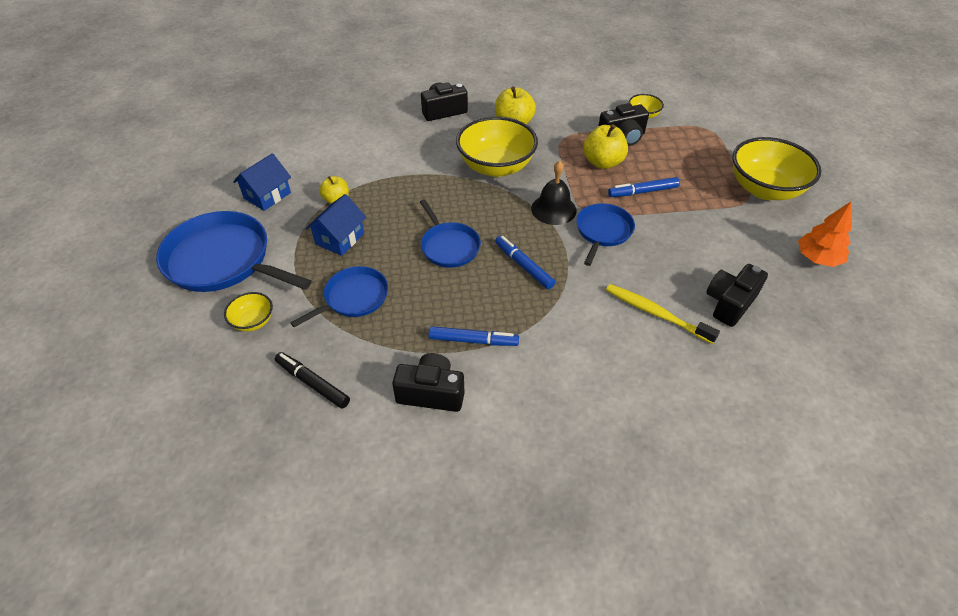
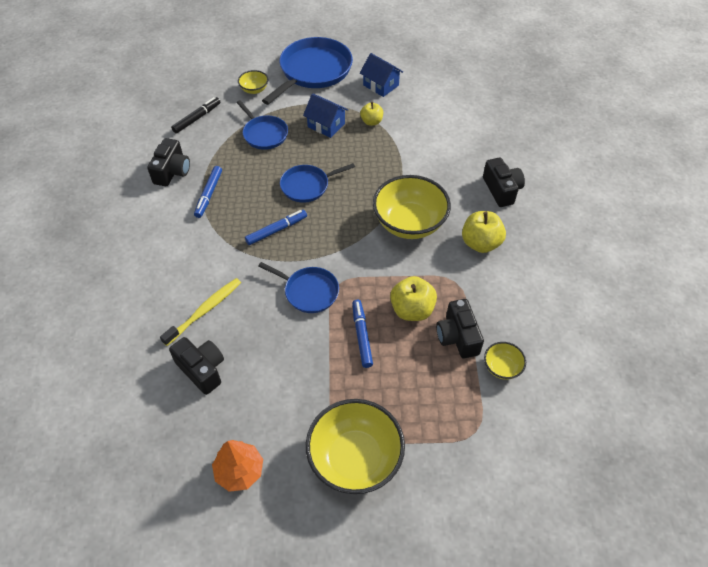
camera: 95 degrees right, 5 degrees up
black bell [531,161,577,225] -> none

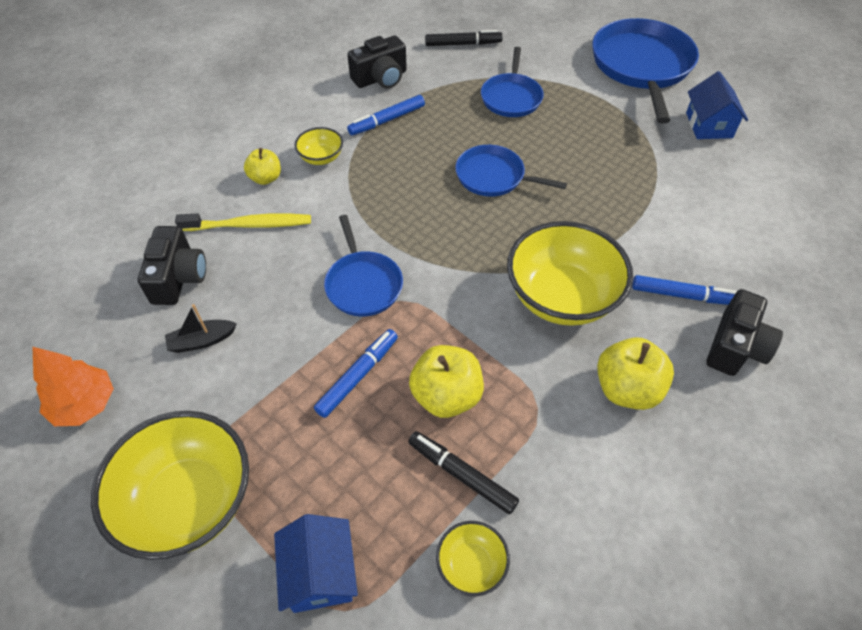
camera: 45 degrees right, 0 degrees up
yellow bowl [238,70,268,94] -> yellow bowl moved to [295,127,343,165]
blue marker [245,210,307,245] -> blue marker moved to [632,275,737,305]
blue pan [262,37,353,105] -> blue pan turned 75 degrees counterclockwise [592,18,699,124]
blue house [303,93,348,138] -> blue house moved to [274,514,358,613]
yellow apple [360,102,383,126] -> yellow apple moved to [244,148,281,185]
black camera [436,299,484,358] -> black marker [408,431,519,514]
none -> black boat [165,304,237,353]

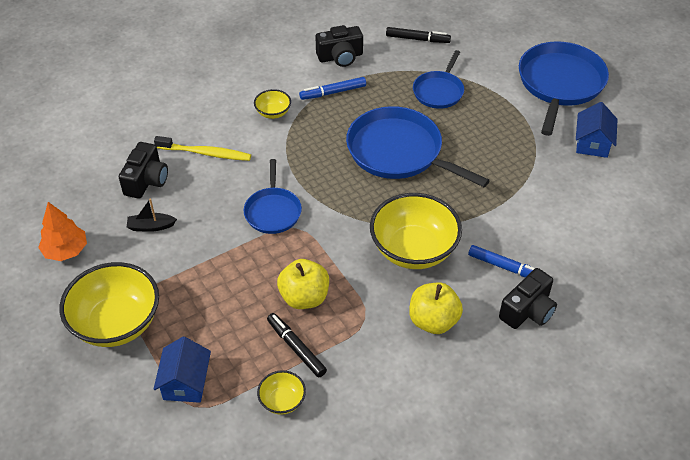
camera: 15 degrees right, 5 degrees down
yellow apple [244,148,281,185] -> none
blue marker [314,329,398,418] -> none
blue pan [455,145,567,197] -> blue pan [346,106,490,187], size x1.75

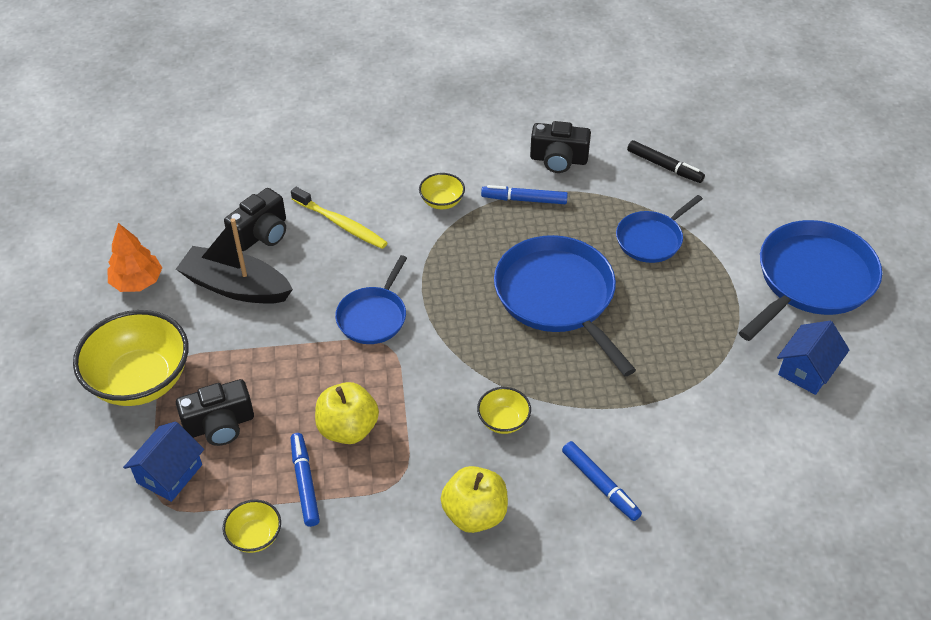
camera: 25 degrees right, 0 degrees up
black boat [127,198,177,232] -> black boat [176,218,293,304], size x2.07
black marker [267,313,327,377] -> blue marker [291,433,320,527]
yellow bowl [370,193,462,269] -> yellow bowl [477,387,531,434], size x0.47
black camera [499,268,557,329] -> black camera moved to [176,379,254,446]

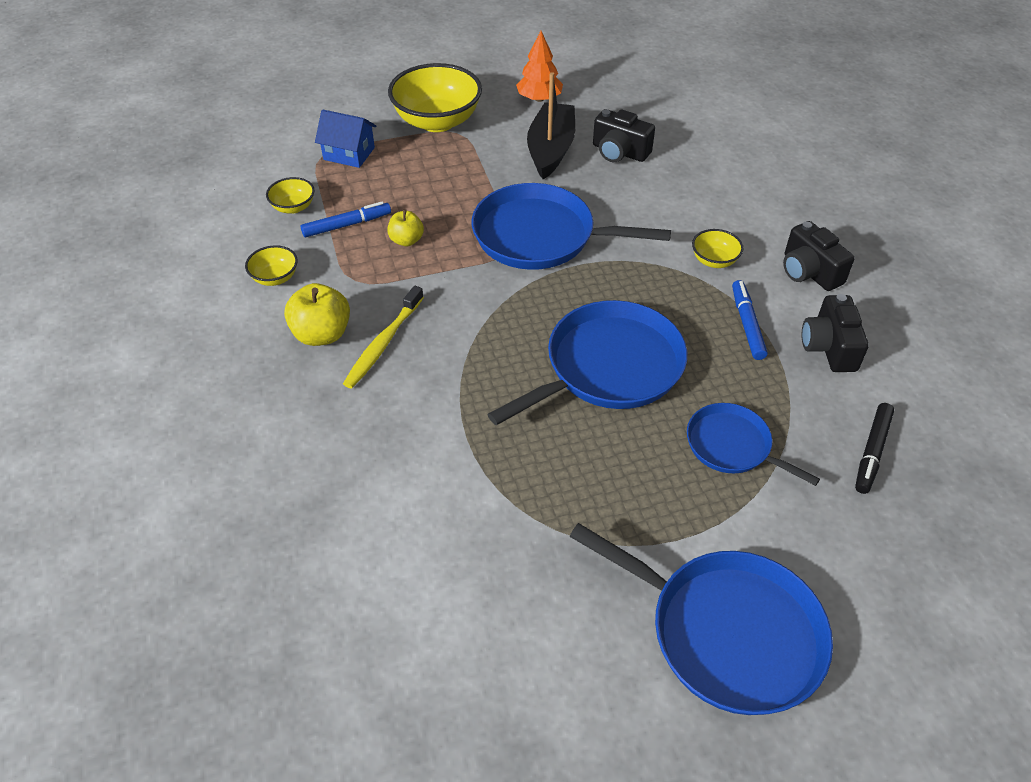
camera: 80 degrees right, 0 degrees up
black camera [176,379,254,446] -> black camera moved to [783,221,855,291]
yellow toothbrush [291,187,388,249] -> yellow toothbrush moved to [343,286,424,388]
yellow apple [315,382,379,444] -> yellow apple [387,209,424,246], size x0.62
blue pan [335,255,407,344] -> blue pan [472,183,671,270], size x1.75
yellow bowl [477,387,531,434] -> yellow bowl moved to [245,245,298,286]
blue marker [562,441,642,521] -> none
blue house [777,321,849,395] -> none

